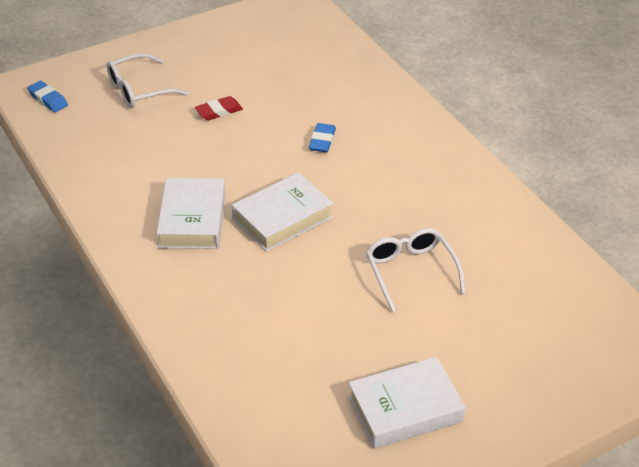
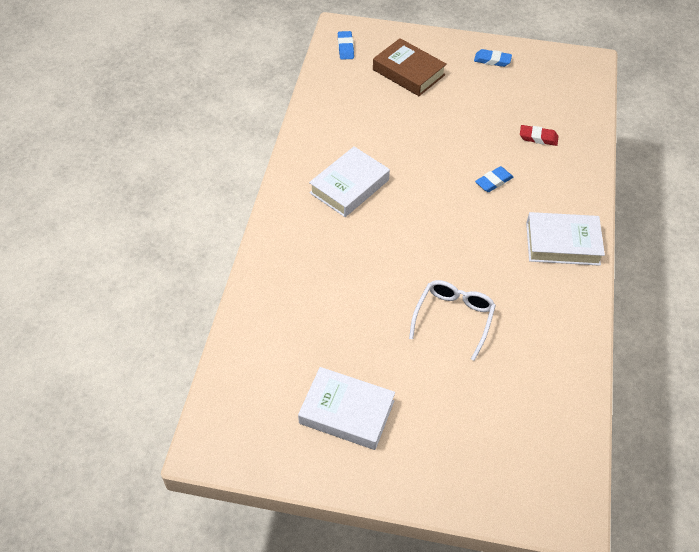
camera: 40 degrees right, 10 degrees up
white glasses [106,53,189,108] -> brown book [373,38,447,96]
red eraser [195,96,243,120] -> red eraser moved to [520,125,558,146]
white book [232,172,333,252] -> white book moved to [526,212,605,266]
none -> blue eraser [474,49,512,67]

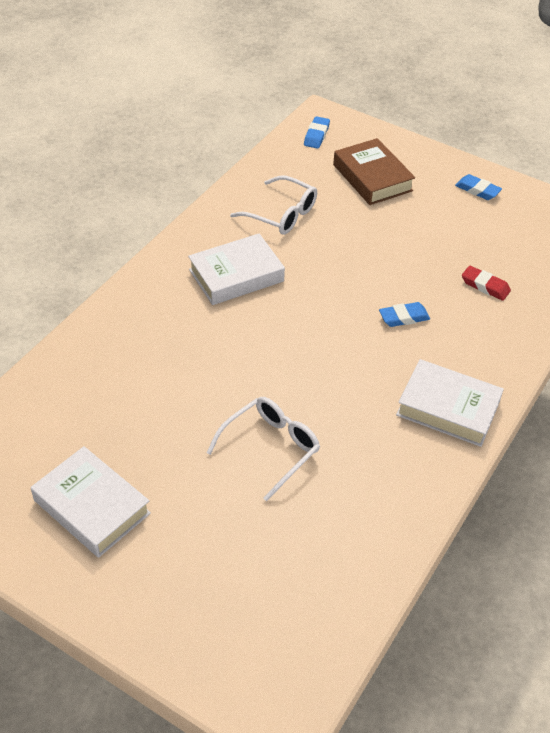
camera: 20 degrees right, 5 degrees down
none -> white glasses [230,176,317,235]

